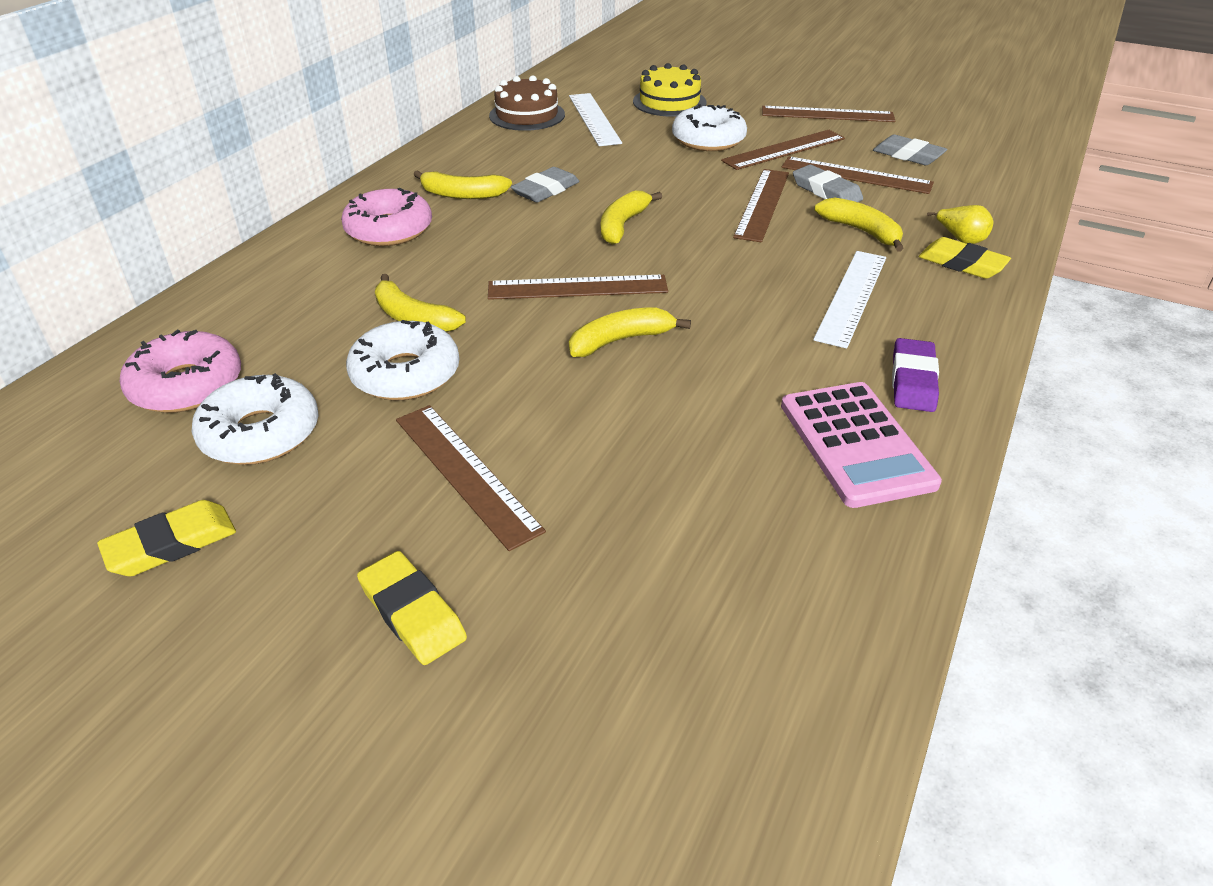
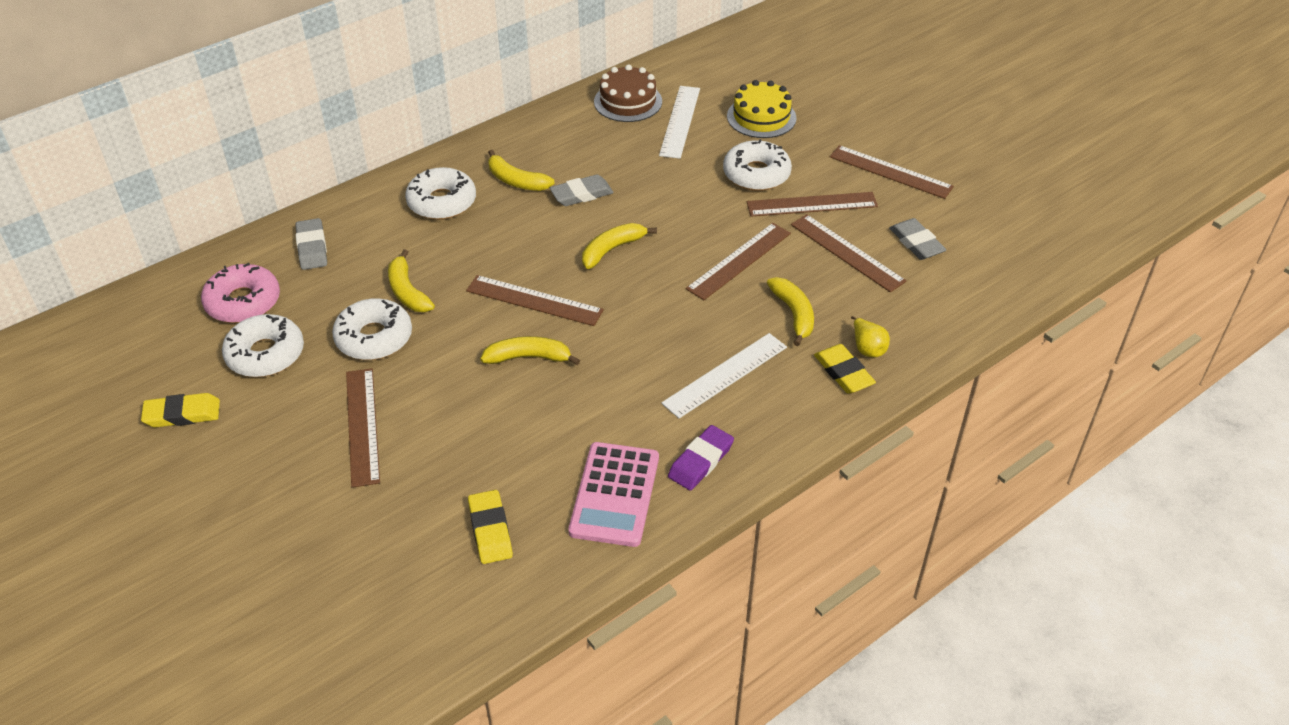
camera: 25 degrees right, 5 degrees up
pink donut [341,188,432,246] -> white donut [405,167,476,220]
yellow eraser [357,551,467,665] -> yellow eraser moved to [468,490,513,564]
grey eraser [793,165,863,202] -> grey eraser moved to [295,218,327,270]

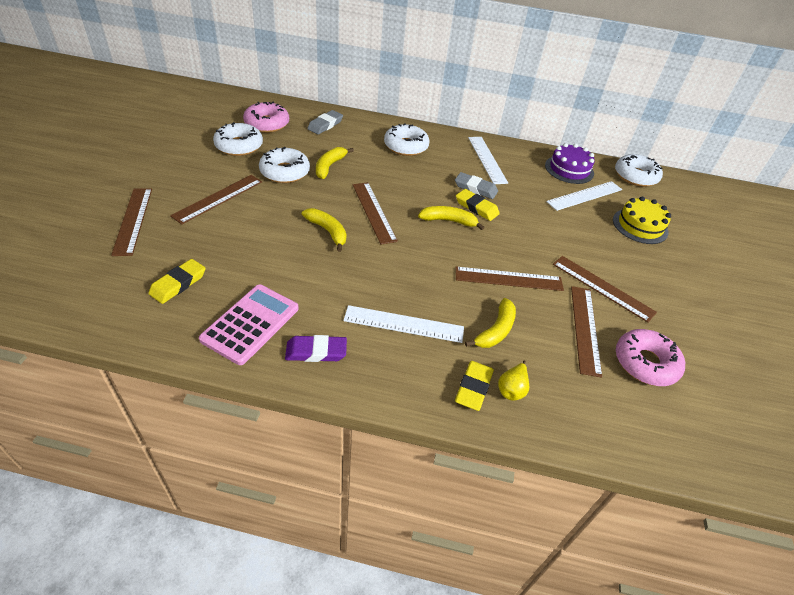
camera: 45 degrees right, 0 degrees up
yellow eraser [141,393,220,427] -> yellow eraser moved to [456,189,500,221]
yellow banana [488,150,555,191] -> none
pink calculator [568,442,659,547] -> pink calculator turned 150 degrees clockwise [199,284,299,365]
brown cake [594,64,662,122] -> purple cake [545,143,595,184]
white donut [723,139,792,191] -> white donut moved to [615,154,663,187]
brown ruler [830,145,954,199] -> brown ruler moved to [111,188,152,256]
grey eraser [889,218,947,260] -> pink donut [616,329,685,386]
none -> white ruler [468,137,508,184]

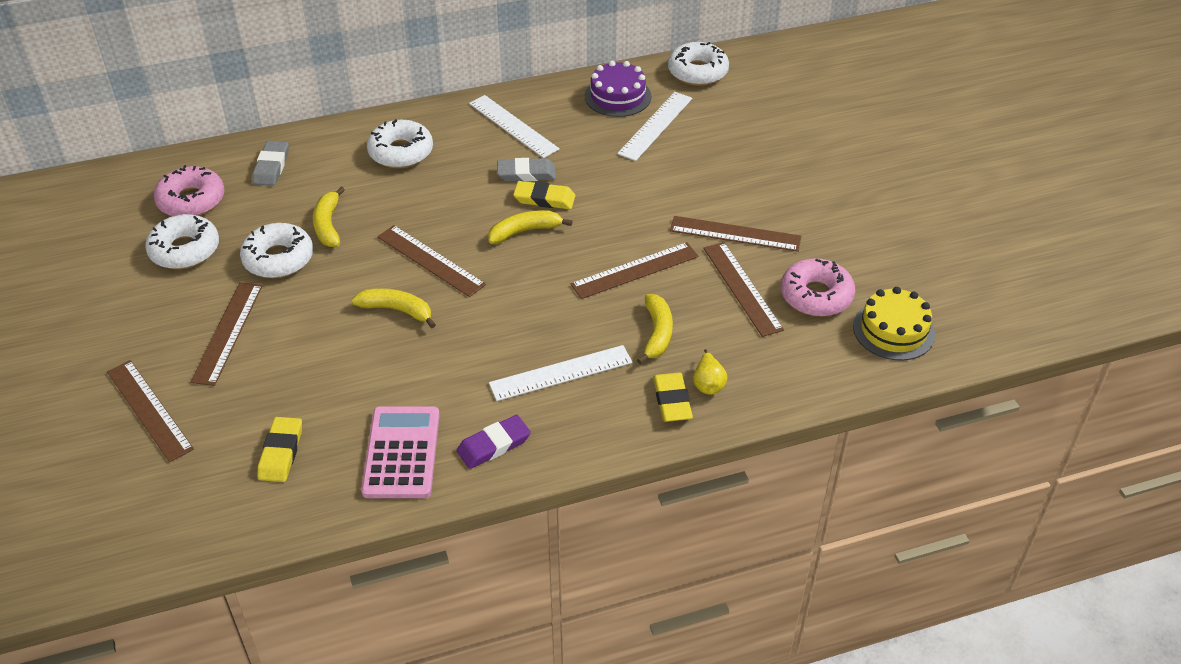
camera: 25 degrees left, 0 degrees up
yellow cake [613,197,671,244] -> yellow cake moved to [853,287,935,361]

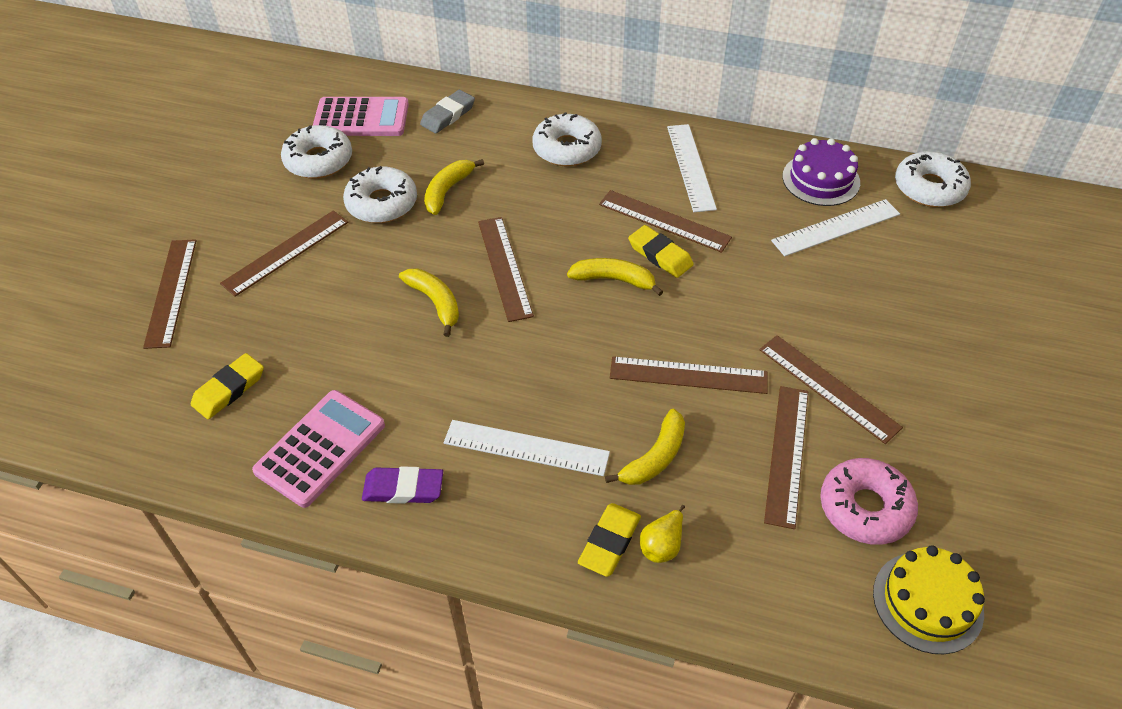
camera: 35 degrees right, 5 degrees up
pink donut [154,165,224,216] -> pink calculator [313,97,409,136]
grey eraser [497,158,556,182] -> brown ruler [599,190,732,253]

